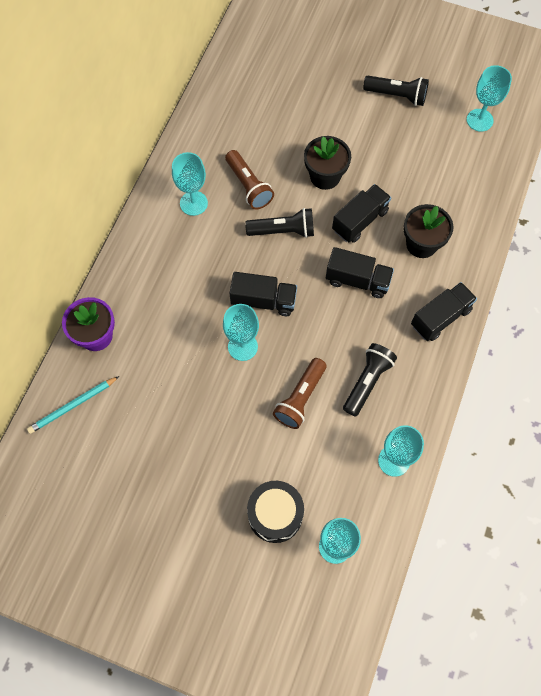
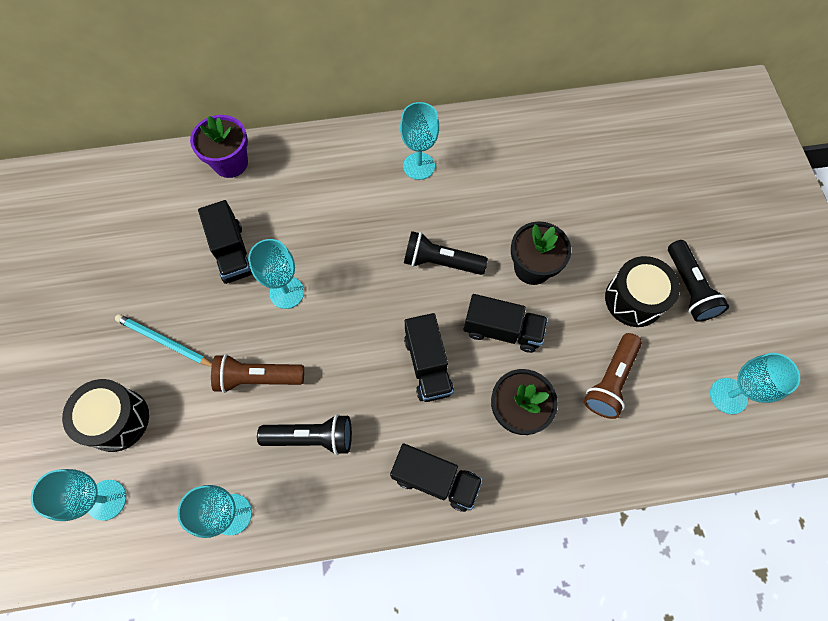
camera: 60 degrees right, 0 degrees up
turquoise pencil [27,376,119,434] -> turquoise pencil moved to [115,314,212,367]
brown flashlight [225,150,274,209] -> brown flashlight moved to [584,333,642,419]
black truck [230,272,297,316] -> black truck moved to [198,200,253,284]
black flashlight [245,208,314,238] -> black flashlight turned 135 degrees clockwise [404,231,488,275]
none -> black drum [605,256,680,327]

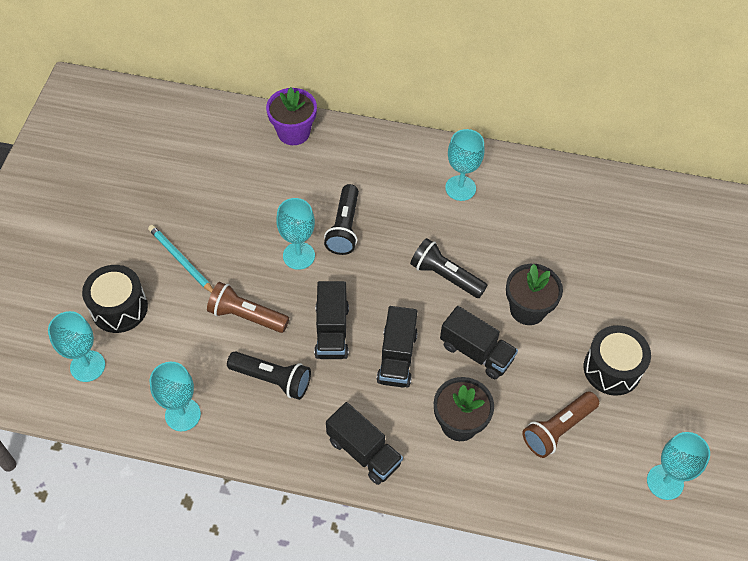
camera: 20 degrees right, 10 degrees down
black truck [198,200,253,284] -> black truck moved to [314,281,349,359]
black flashlight [668,240,729,322] -> black flashlight moved to [324,184,359,255]

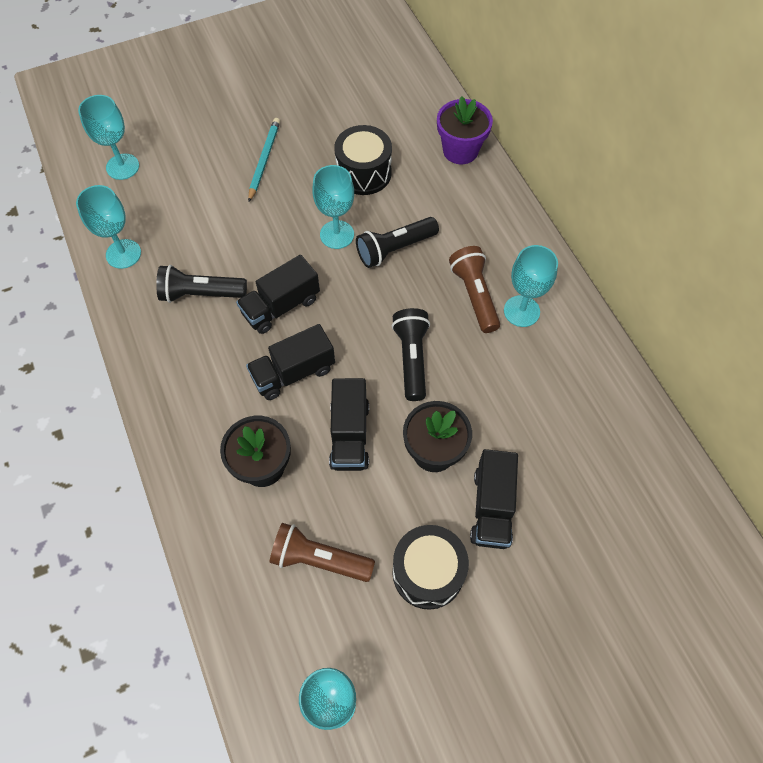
camera: 55 degrees right, 5 degrees up
black drum [82,265,148,333] -> black drum moved to [334,125,392,195]
brown flashlight [207,282,289,333] -> brown flashlight moved to [449,246,500,333]
black flashlight [227,351,311,400] -> black flashlight turned 105 degrees clockwise [156,265,247,303]
black truck [326,402,403,485] -> black truck moved to [470,449,518,549]

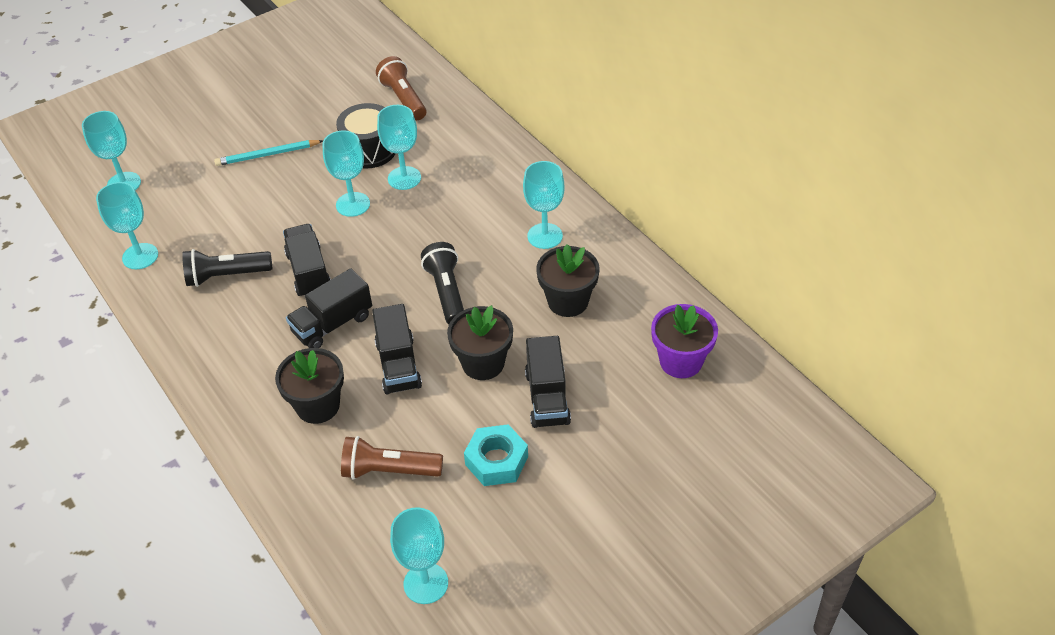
camera: 10 degrees left, 15 degrees down
black truck [236,255,320,334] -> black truck turned 120 degrees clockwise [283,224,331,296]
turquoise pencil [248,118,280,202] -> turquoise pencil turned 105 degrees counterclockwise [214,140,323,166]
black flashlight [356,217,439,268] -> none
black drum [392,525,469,610] -> turquoise nut [464,424,528,486]
purple flower pot [437,96,493,164] -> purple flower pot moved to [651,304,718,378]
brown flashlight [449,246,500,333] -> brown flashlight moved to [376,56,426,120]
none -> turquoise goblet [377,105,421,190]
none -> black flower pot [536,244,600,317]

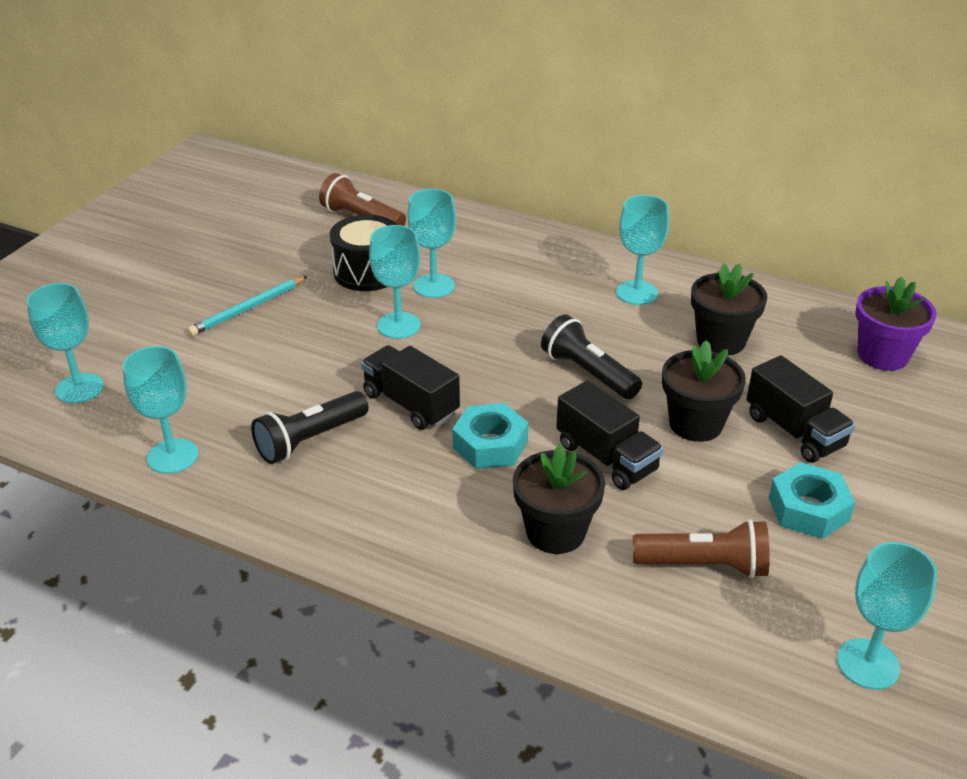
camera: 30 degrees left, 10 degrees down
black truck [286,268,372,348] -> turquoise nut [452,403,528,469]
brown flashlight [341,436,443,480] -> brown flashlight turned 150 degrees counterclockwise [633,519,770,578]

